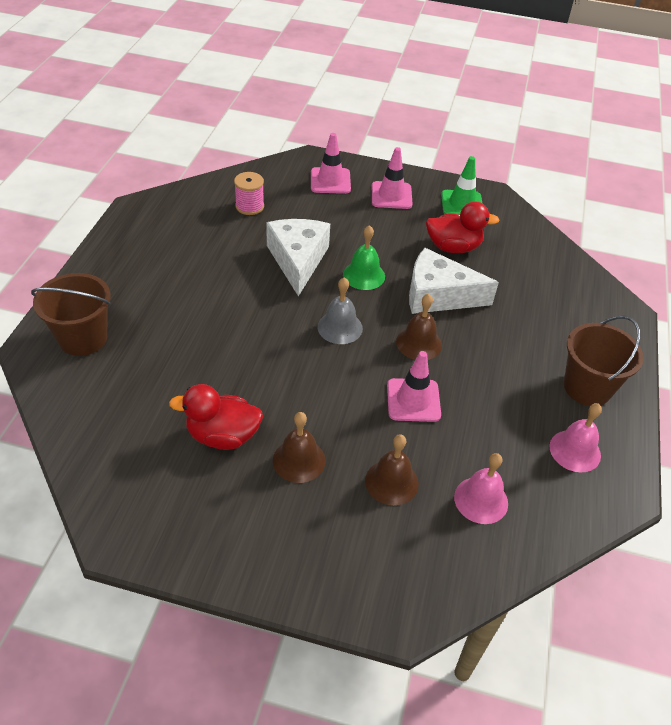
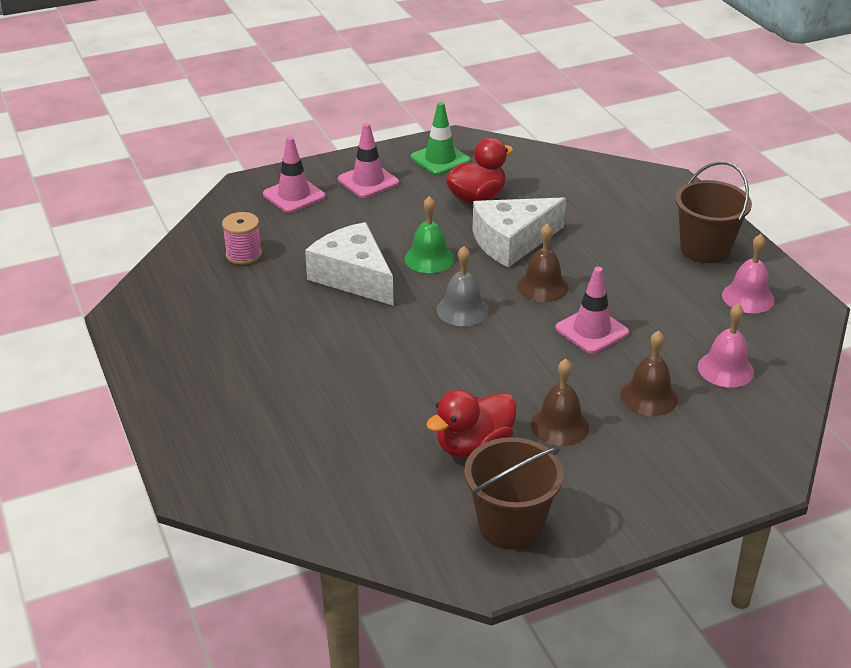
camera: 35 degrees left, 10 degrees down
brown bucket [31,273,111,356] -> brown bucket moved to [464,437,564,550]

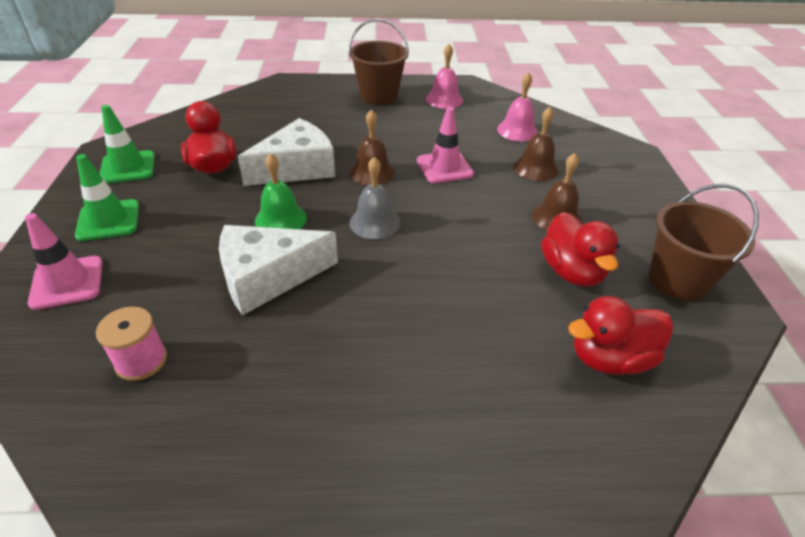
camera: 70 degrees left, 5 degrees up
pink traffic cone [338,123,399,198] -> green traffic cone [75,154,139,241]
white cheese [473,197,566,268] -> white cheese turned 120 degrees counterclockwise [238,118,335,186]
none -> red duck [568,296,673,375]

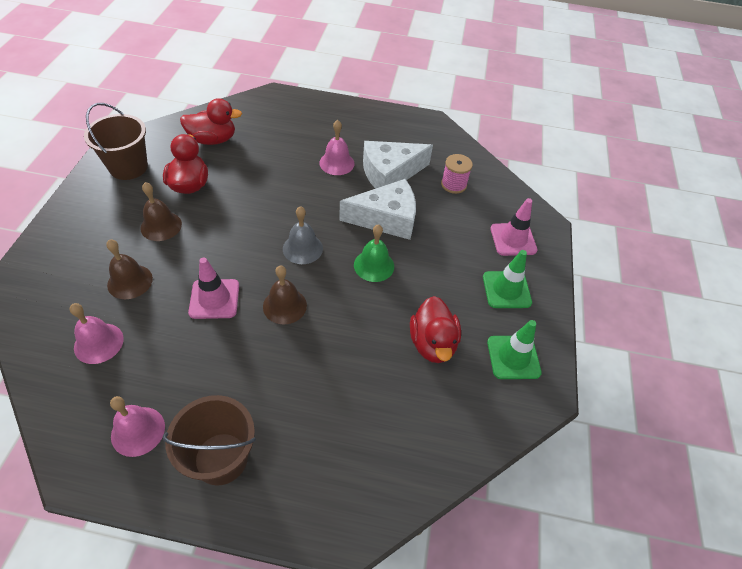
camera: 170 degrees left, 10 degrees up
white cheese [238,118,335,186] -> white cheese moved to [363,141,433,189]
none -> pink bell [319,120,355,175]

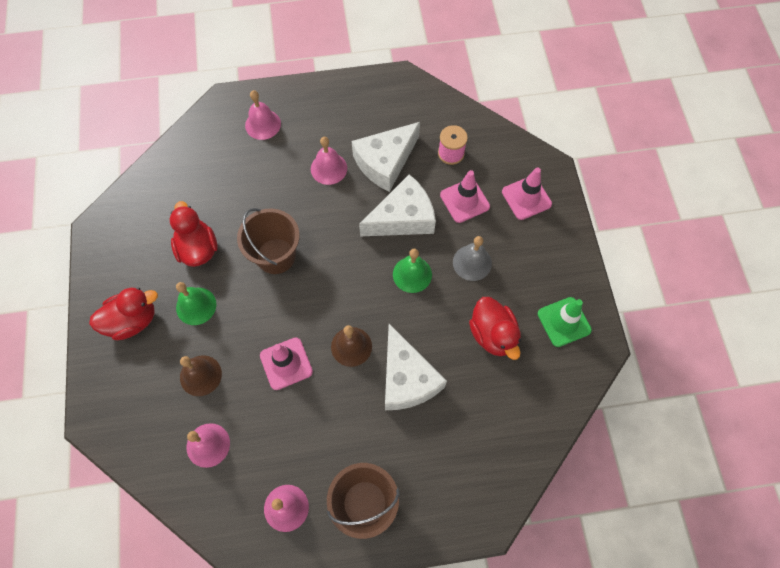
camera: 15 degrees left, 15 degrees up
brown bucket [84,103,148,180] -> brown bucket moved to [237,208,300,274]
brown bell [140,182,182,241] -> green bell [176,282,216,325]
red duck [180,98,242,145] -> red duck moved to [89,288,158,340]
grey bell [283,206,323,264] -> grey bell moved to [453,236,492,281]
green traffic cone [483,250,532,308] -> none
none -> pink bell [245,90,281,140]
none -> white cheese [385,324,447,410]
none -> pink traffic cone [440,170,490,223]

